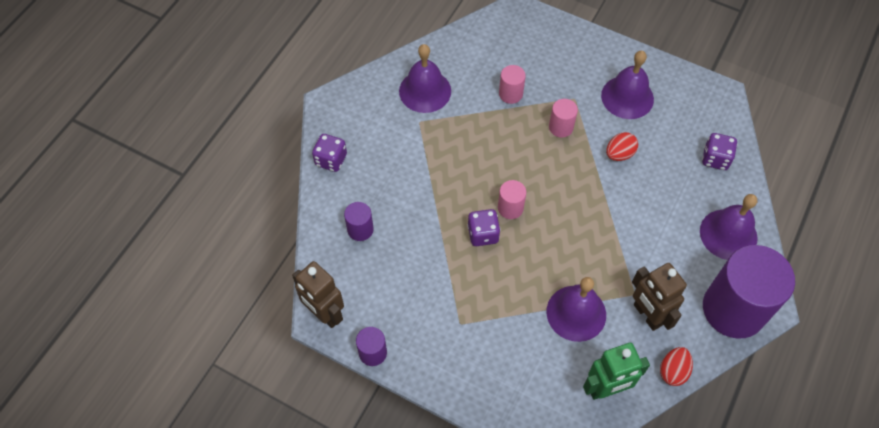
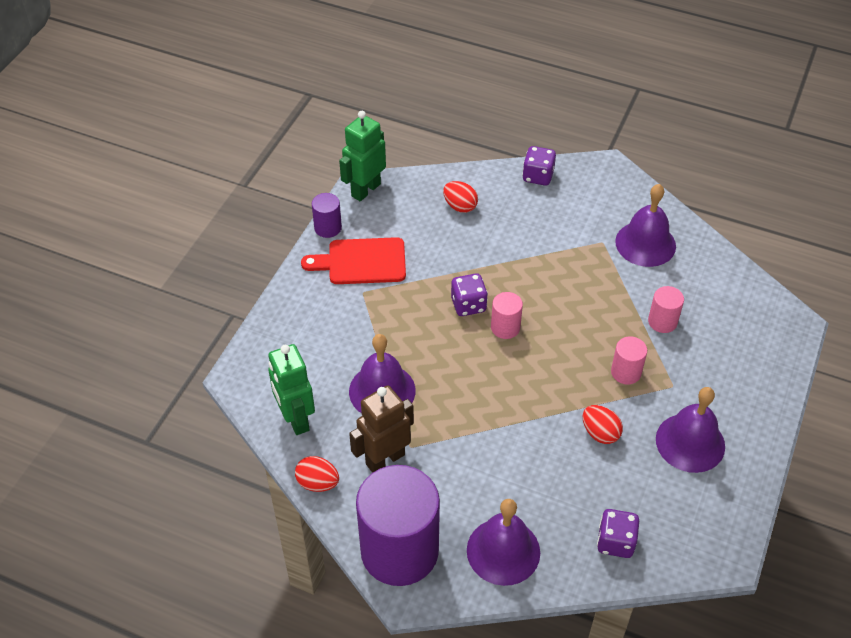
camera: 85 degrees right, 10 degrees down
brown robot [292,261,344,328] -> green robot [339,111,386,201]
purple cylinder [344,202,374,241] -> red egg [443,181,478,213]
none -> red cutting board [301,237,406,284]

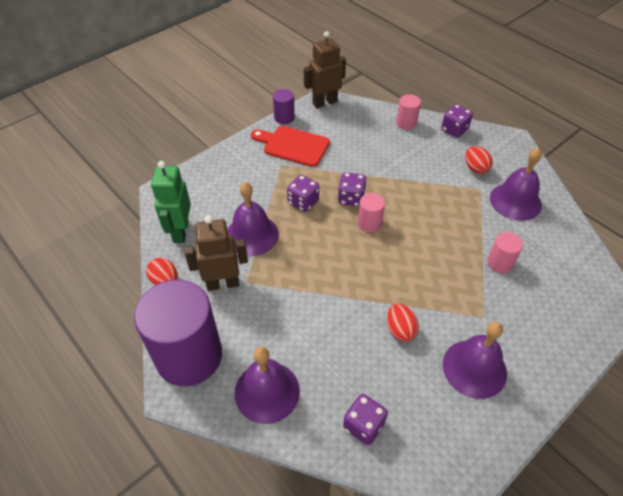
camera: 25 degrees right, 0 degrees up
green robot [339,111,386,201] -> brown robot [304,31,346,108]
red egg [443,181,478,213] -> red egg moved to [465,146,493,174]
pink cylinder [611,336,647,384] -> pink cylinder moved to [396,94,421,130]
none -> purple dice [287,175,319,212]

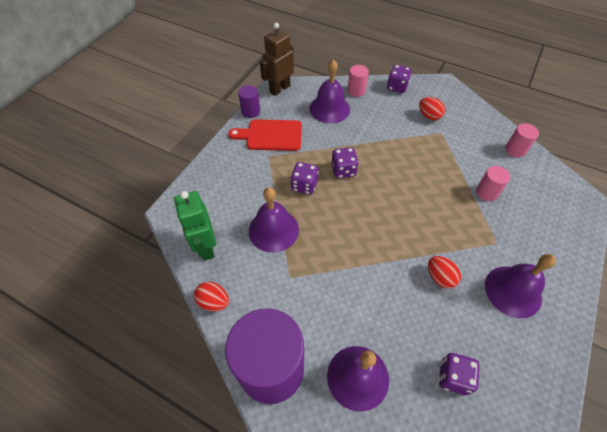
camera: 20 degrees left, 5 degrees up
brown robot [184,215,248,291] -> none
pink cylinder [358,193,385,233] -> pink cylinder moved to [505,123,539,158]
purple bell [490,147,542,221] -> purple bell moved to [310,59,350,124]

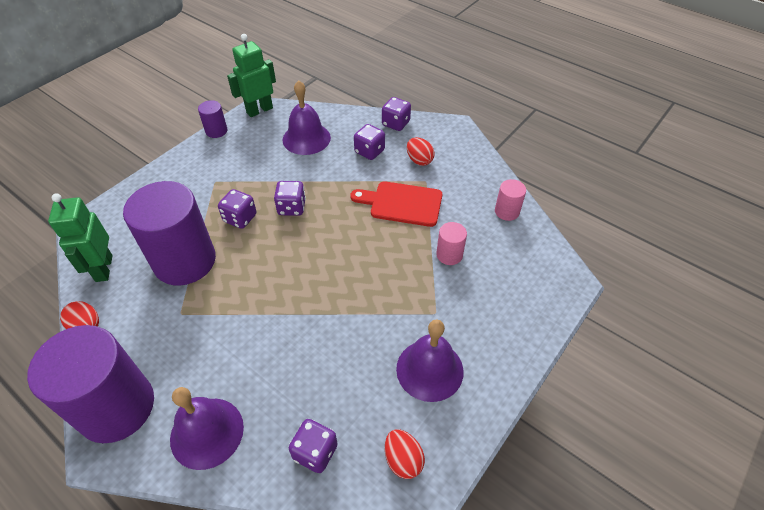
camera: 10 degrees right, 5 degrees down
red cutting board [228,119,302,151] -> red cutting board moved to [350,181,442,227]
purple bell [249,187,299,253] -> purple cylinder [123,181,216,286]
brown robot [260,23,294,96] -> green robot [227,34,276,117]
pink cylinder [348,65,369,97] -> none
red egg [428,256,461,289] -> red egg moved to [385,429,425,479]
none -> purple dice [354,124,385,160]

